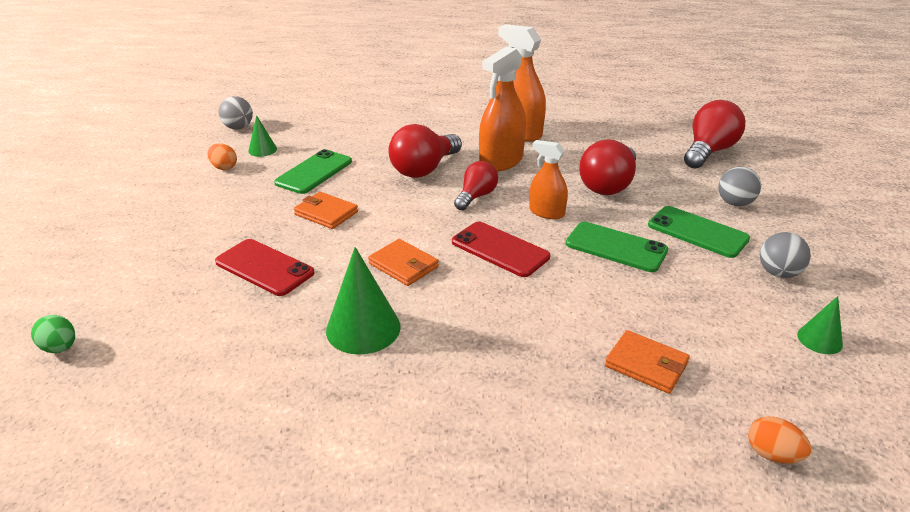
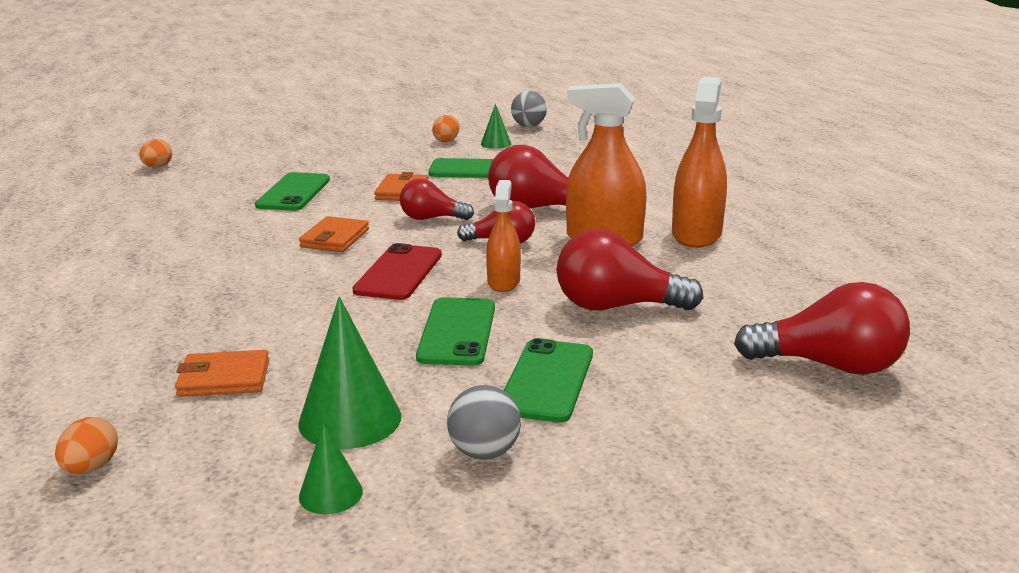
camera: 65 degrees right, 10 degrees down
green egg [31,315,75,353] -> orange egg [139,139,172,168]
red phone [215,239,315,296] -> green phone [255,172,330,211]
green cone [326,247,400,355] -> green cone moved to [298,297,401,449]
orange wallet [605,330,690,394] -> orange wallet turned 75 degrees clockwise [175,350,269,397]
grey ball [718,167,761,206] -> none
none -> red light bulb [400,179,474,220]

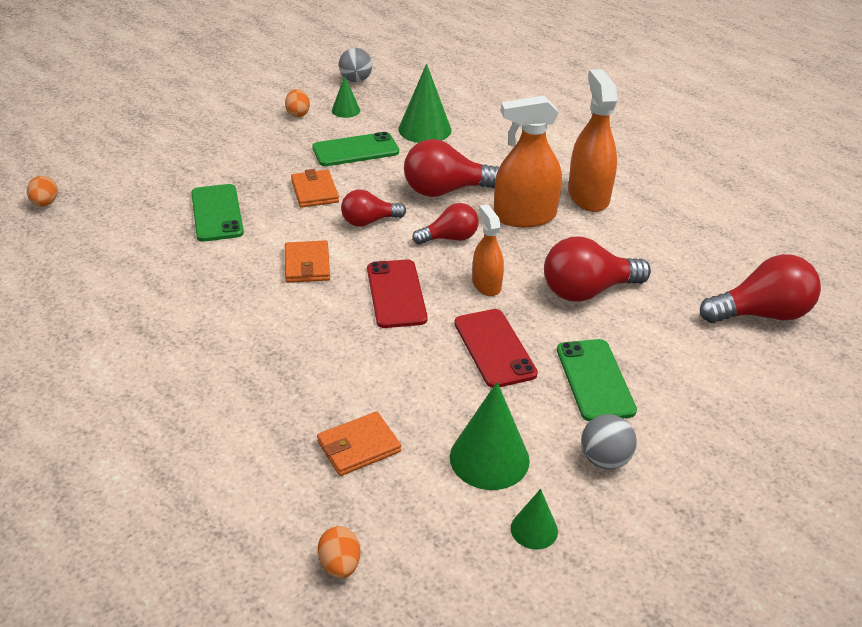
camera: 25 degrees left, 15 degrees up
green phone [416,297,495,366] -> red phone [454,309,538,388]
none -> green cone [398,64,451,143]

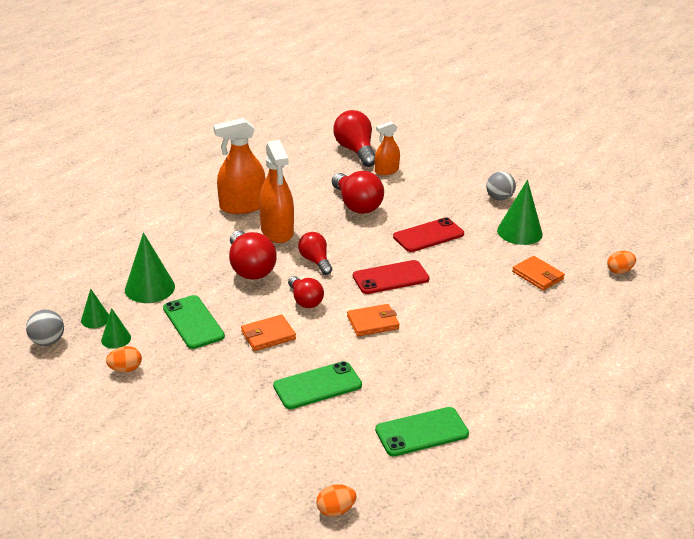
camera: 100 degrees left, 5 degrees down
orange spray bottle [472,204,504,296] -> orange spray bottle moved to [375,121,400,175]
green cone [511,489,558,550] -> green cone moved to [81,289,109,328]
green phone [557,339,637,422] -> green phone moved to [375,407,469,456]

